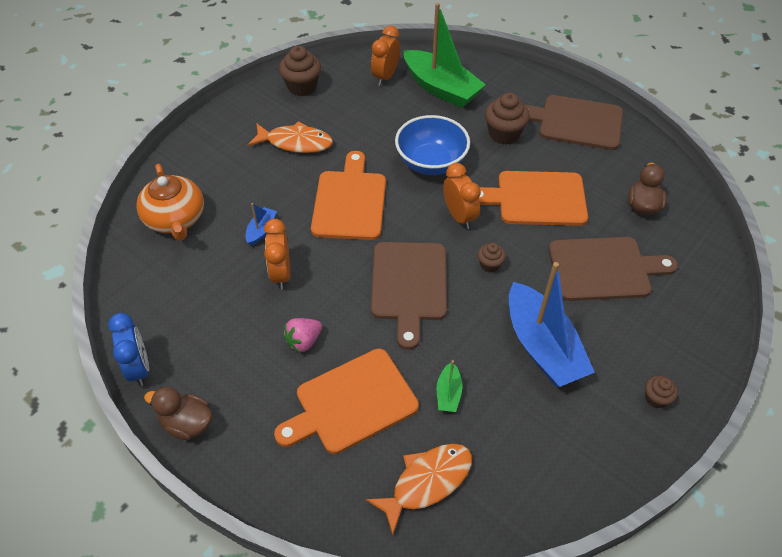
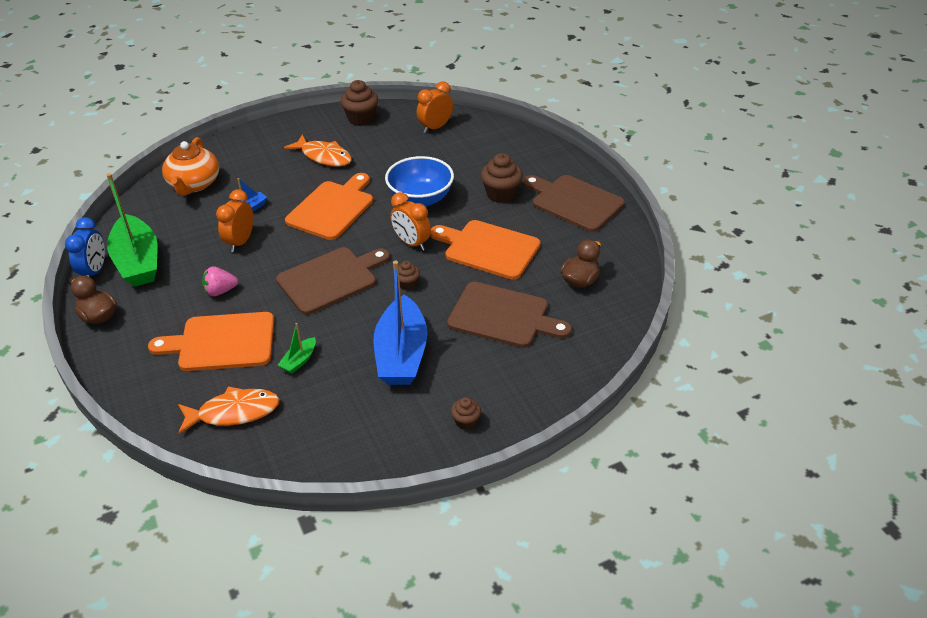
camera: 25 degrees right, 10 degrees down
brown cutting board [371,242,447,350] -> brown cutting board turned 150 degrees counterclockwise [276,247,390,315]
green boat [403,3,486,108] -> green boat moved to [107,173,157,287]
orange clock [443,163,481,229] -> orange clock turned 135 degrees clockwise [390,192,431,251]

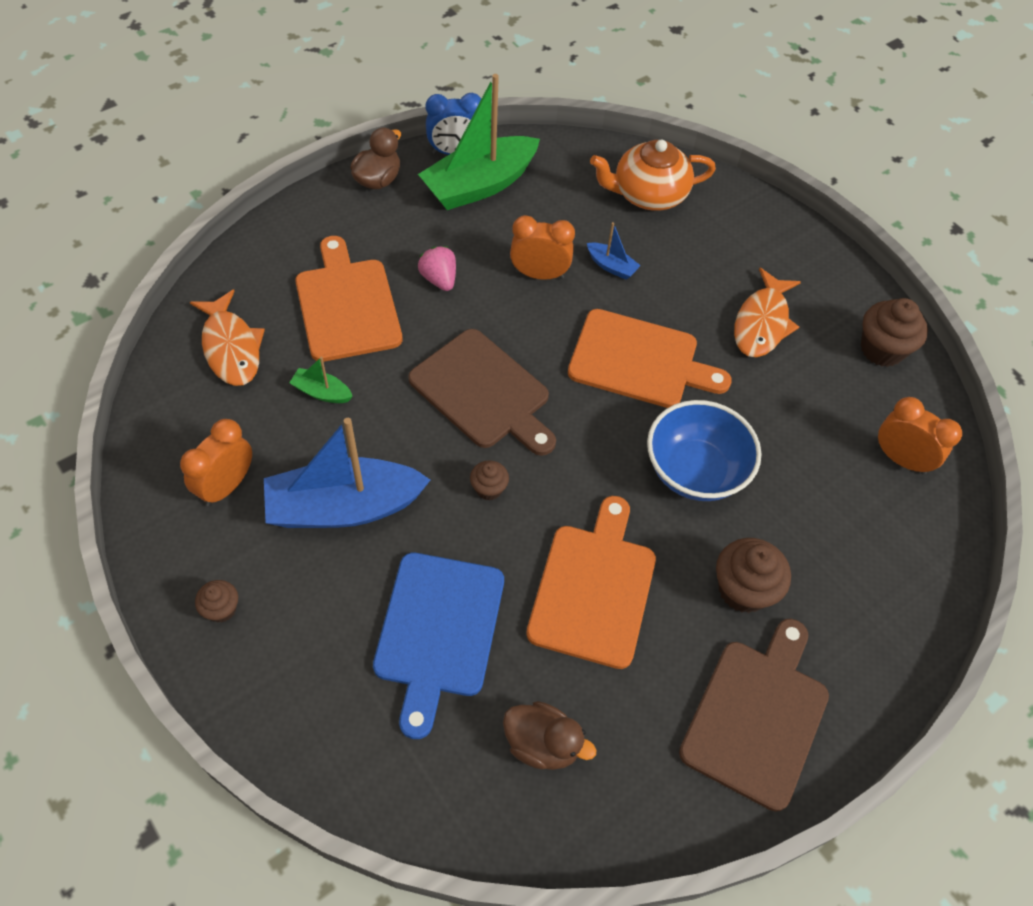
camera: 75 degrees right, 15 degrees up
orange clock [390,192,431,251] -> orange clock moved to [180,419,252,506]
brown cutting board [447,282,572,348] -> blue cutting board [373,553,504,739]

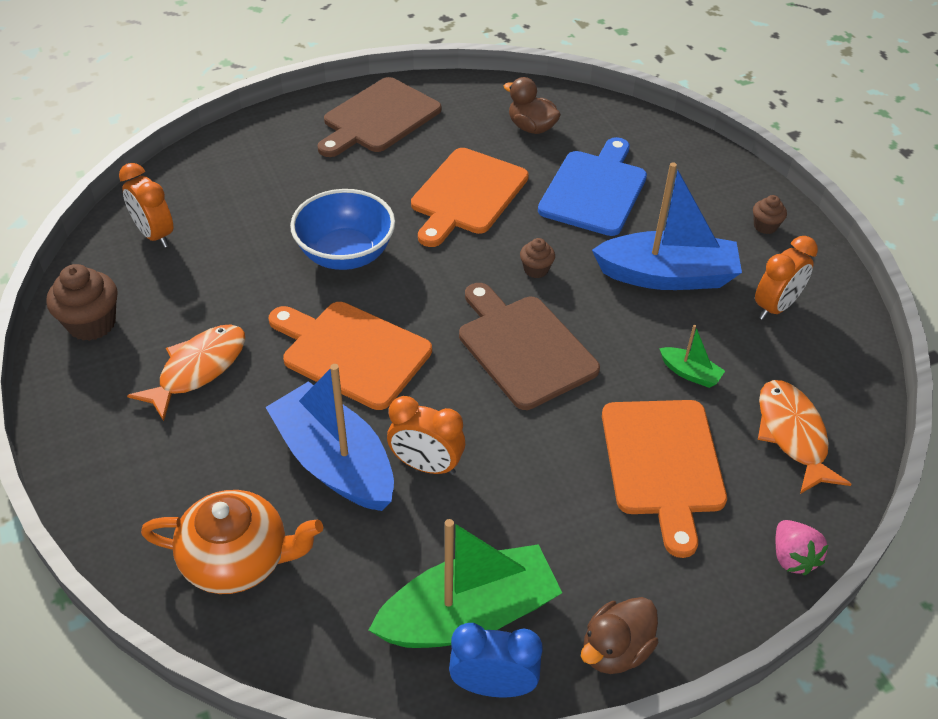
camera: 165 degrees left, 10 degrees down
pink strawberry [418,246,456,291] -> pink strawberry moved to [775,520,828,575]
blue boat [587,222,641,280] -> blue boat [265,364,394,511], size x2.32
brown cupcake [716,538,791,613] -> none

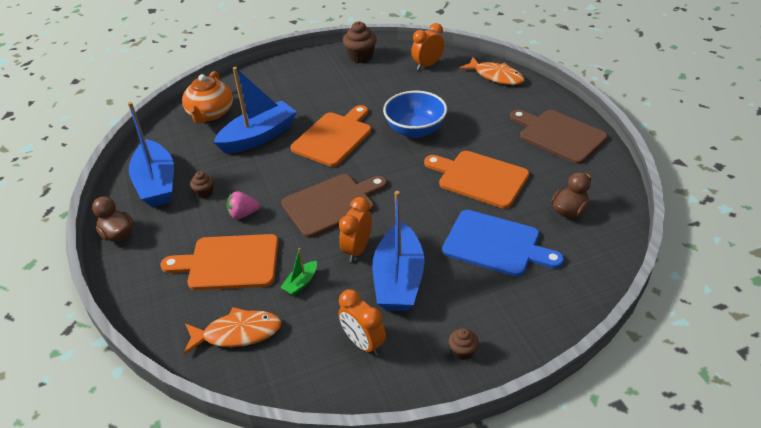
camera: 95 degrees right, 5 degrees down
orange fish [127,324,245,421] -> orange fish moved to [459,57,525,85]
green boat [369,519,562,648] -> blue boat [128,102,174,207]
orange clock [387,396,465,475] -> orange clock moved to [339,197,372,262]
blue clock [449,623,543,697] -> none
brown cupcake [520,238,555,278] -> brown cupcake moved to [190,171,214,198]
pink strawberry [775,520,828,575] -> pink strawberry moved to [227,191,260,219]

